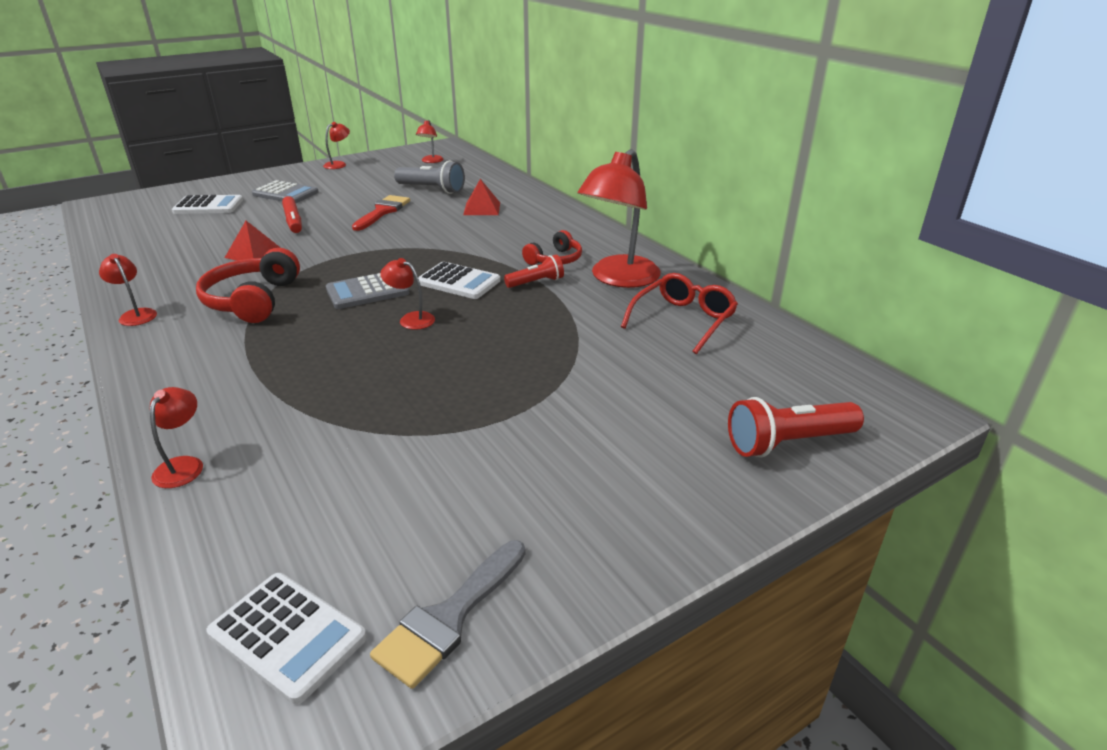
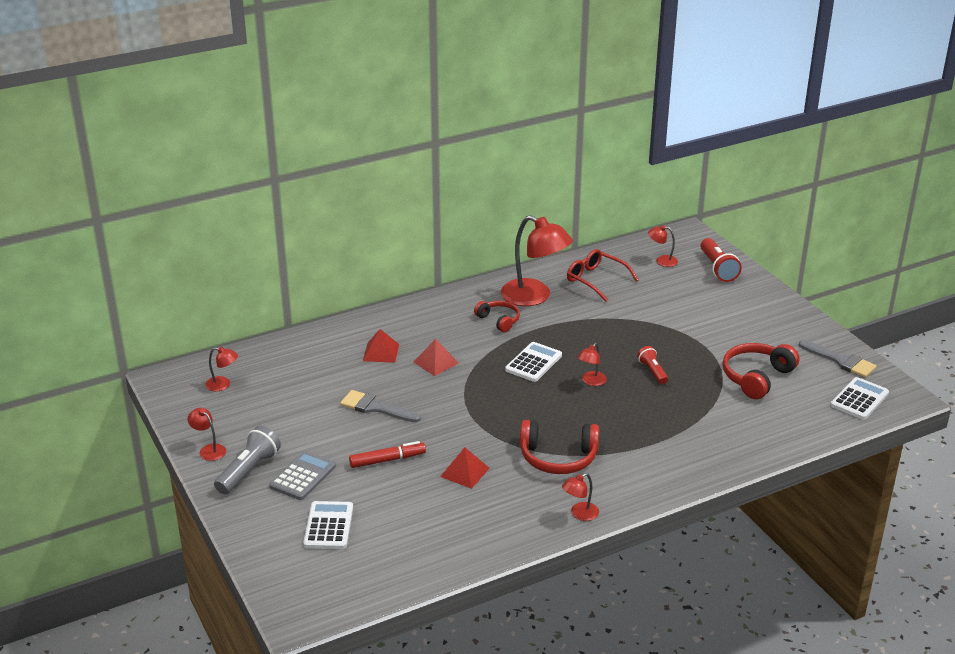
camera: 85 degrees left, 0 degrees up
red lamp [150,387,203,488] -> red lamp moved to [648,225,678,267]
grey calculator [326,273,410,309] -> none
red brush [352,195,410,231] -> grey brush [340,390,421,422]
grey flashlight [394,161,465,194] -> grey flashlight moved to [214,426,281,494]
red flashlight [504,255,564,288] -> red flashlight moved to [637,346,668,384]
none -> red pyramid [413,339,459,376]
none -> red headphones [722,343,800,399]

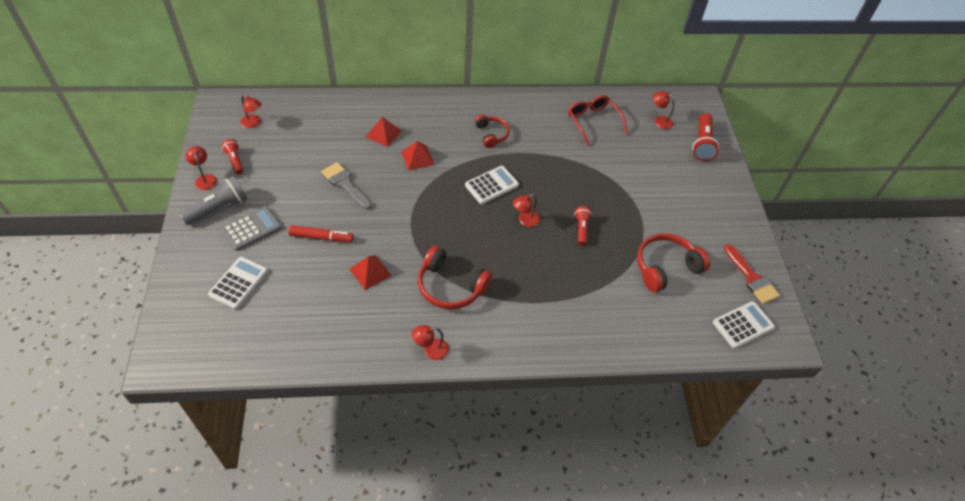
camera: 20 degrees right, 20 degrees up
red lamp [501,215,573,306] -> none
grey brush [799,340,877,378] -> red brush [724,244,780,304]
none -> red flashlight [222,139,243,174]

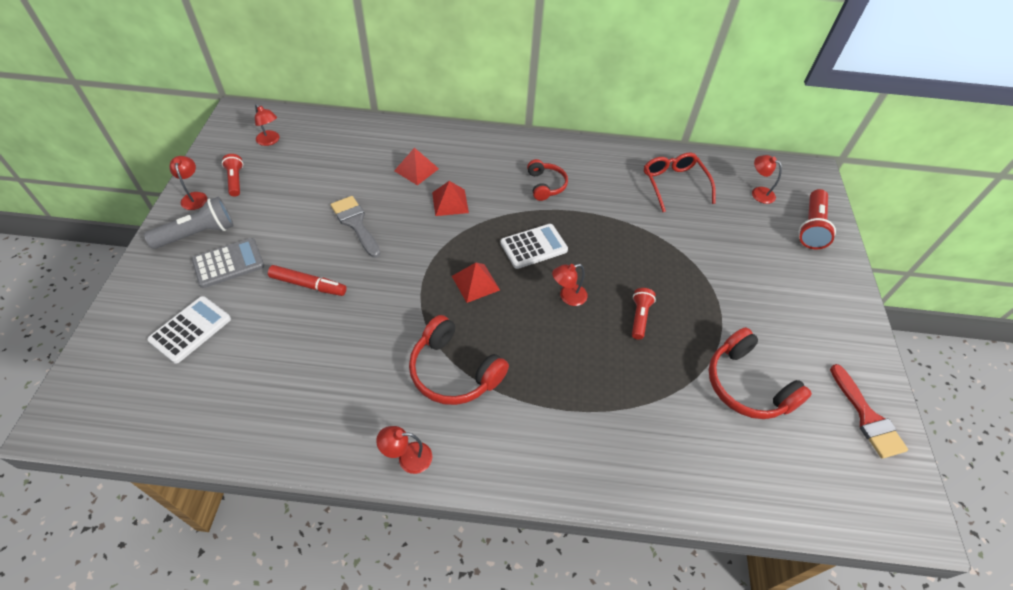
camera: 10 degrees right, 0 degrees up
red pyramid [350,255,392,290] -> red pyramid moved to [452,263,500,303]
red headphones [637,233,710,292] -> red headphones turned 105 degrees counterclockwise [709,327,812,419]
white calculator [713,301,775,349] -> none

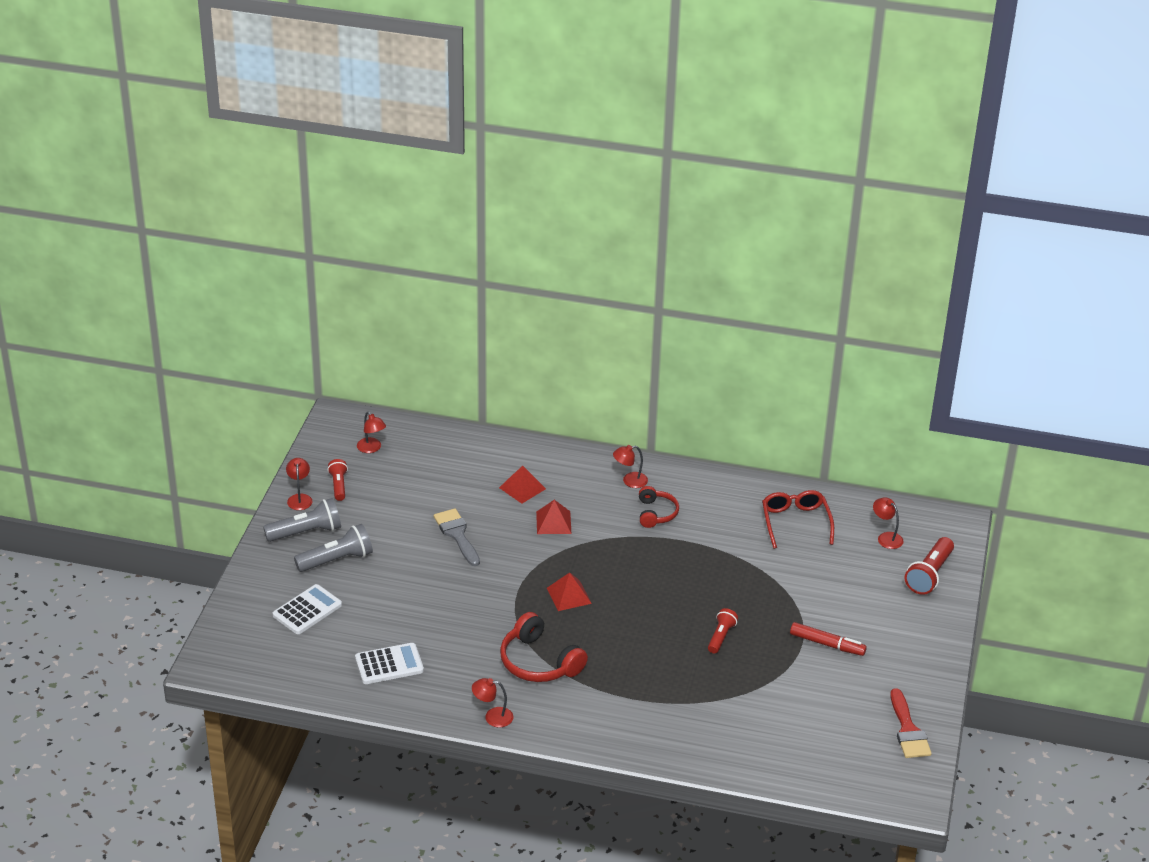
camera: 10 degrees right, 15 degrees down
grey calculator [192,238,264,288] -> grey flashlight [294,524,373,572]
red marker [268,265,347,296] -> red marker moved to [790,622,867,656]
white calculator [500,224,568,269] -> white calculator moved to [355,643,424,684]
red lamp [552,264,588,306] -> red lamp moved to [613,445,648,488]
red headphones [709,327,812,419] -> none

